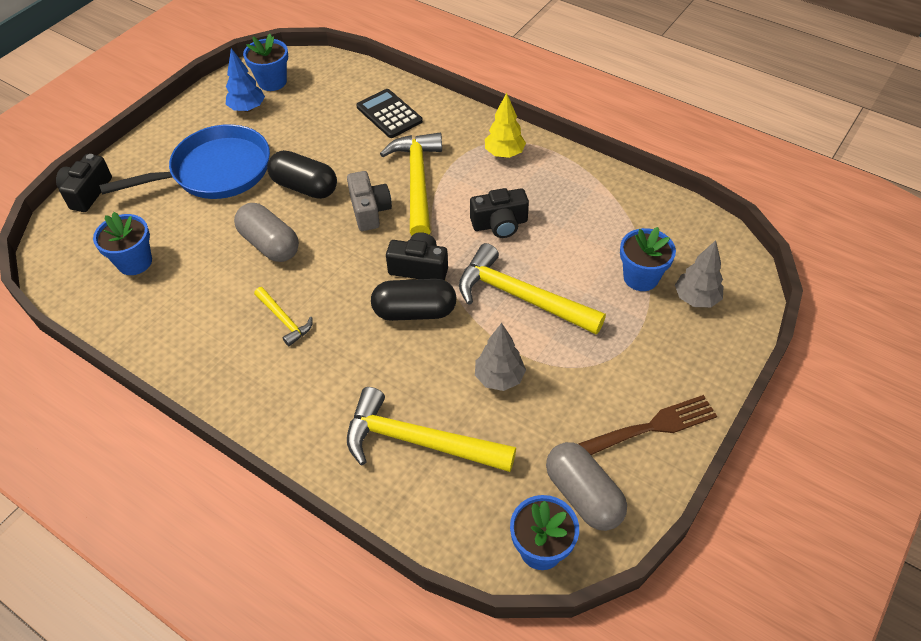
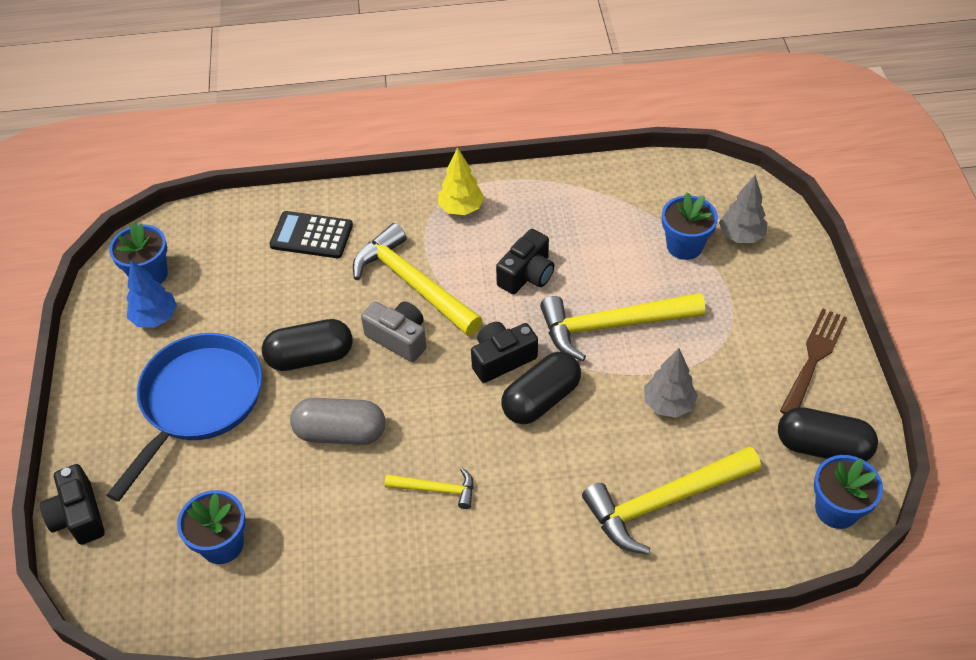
camera: 40 degrees left, 0 degrees up
grey capsule [546,442,627,531] -> black capsule [778,407,878,461]

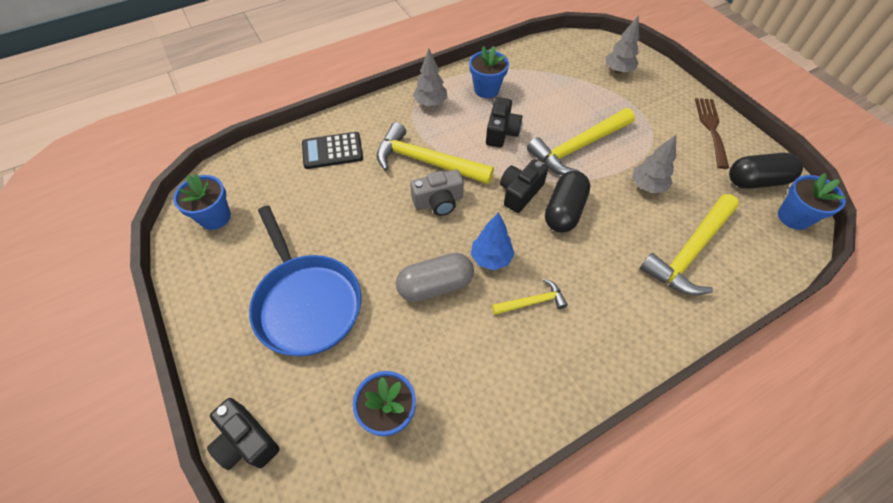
camera: 25 degrees left, 5 degrees up
blue pan [107,333,262,502] -> blue pan turned 150 degrees clockwise [249,206,361,356]
blue tree [126,260,177,328] -> blue tree moved to [471,212,515,270]
black capsule [262,319,353,371] -> none
grey camera [361,301,427,362] -> grey camera turned 150 degrees clockwise [410,169,464,216]
yellow tree [438,147,484,215] -> grey tree [413,49,447,106]
blue flower pot [662,192,718,260] -> blue flower pot moved to [469,46,509,98]

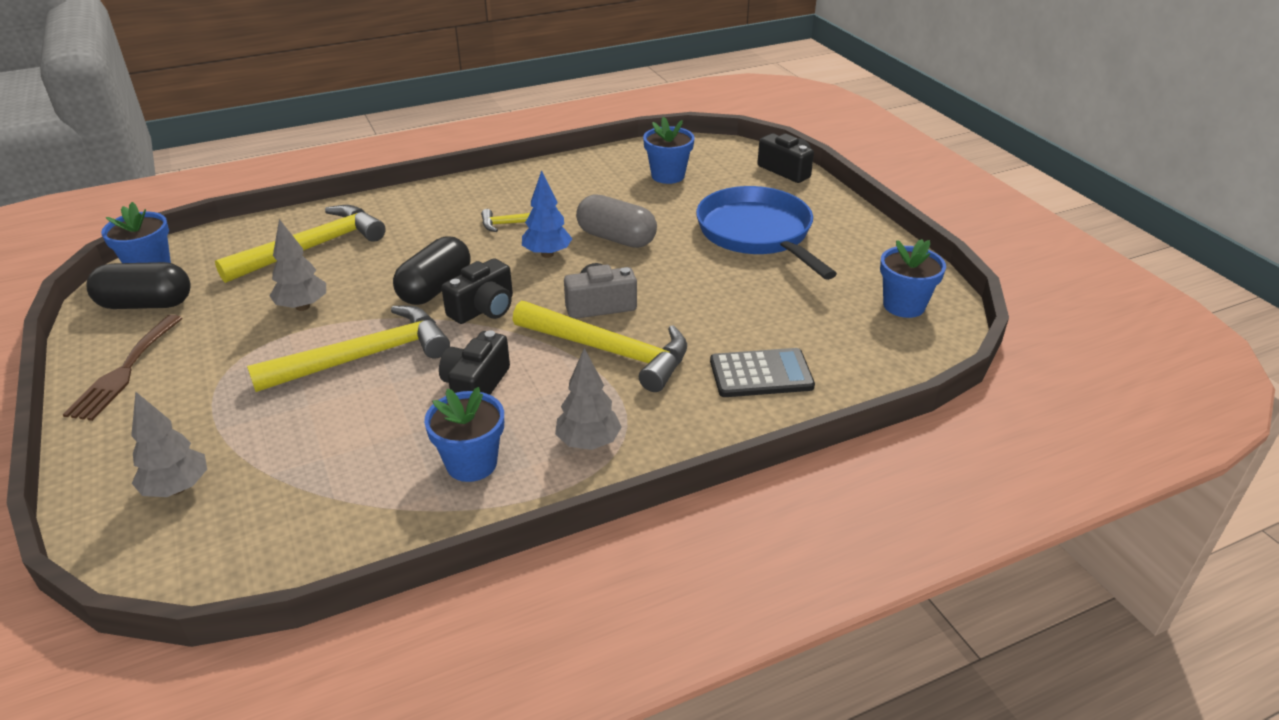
camera: 175 degrees left, 20 degrees down
grey capsule [396,253,474,302] -> grey capsule turned 45 degrees clockwise [576,194,657,248]

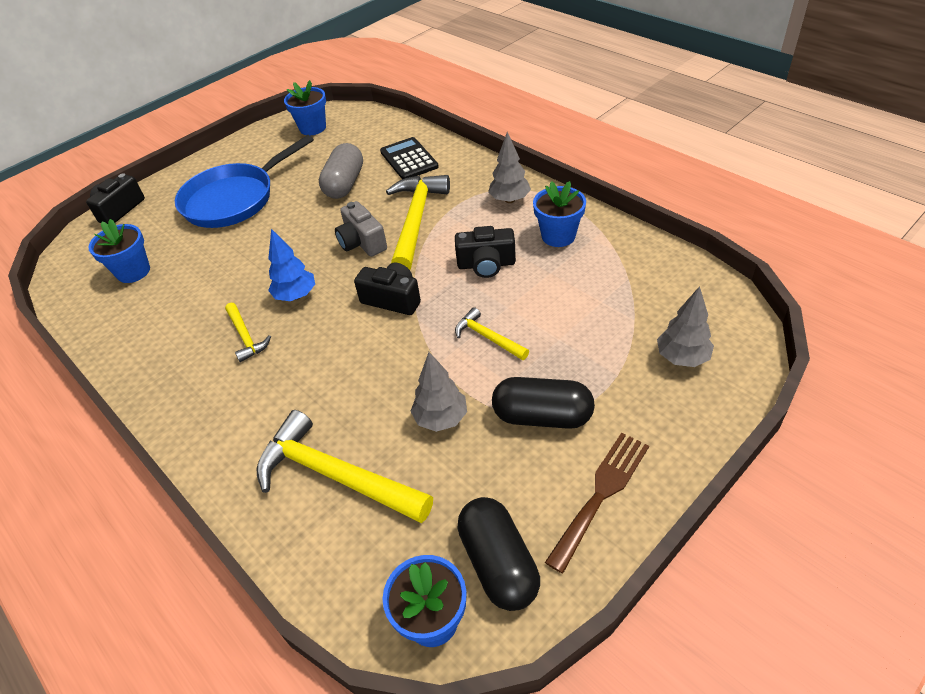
camera: 105 degrees left, 10 degrees up
brown fork [62,315,183,421] -> brown fork turned 45 degrees counterclockwise [545,432,649,573]
yellow hammer [247,306,450,392] -> yellow hammer [455,307,529,360], size x0.51
black capsule [393,236,471,305] -> black capsule moved to [492,377,595,429]
grey capsule [576,194,657,248] -> grey capsule moved to [319,143,363,199]

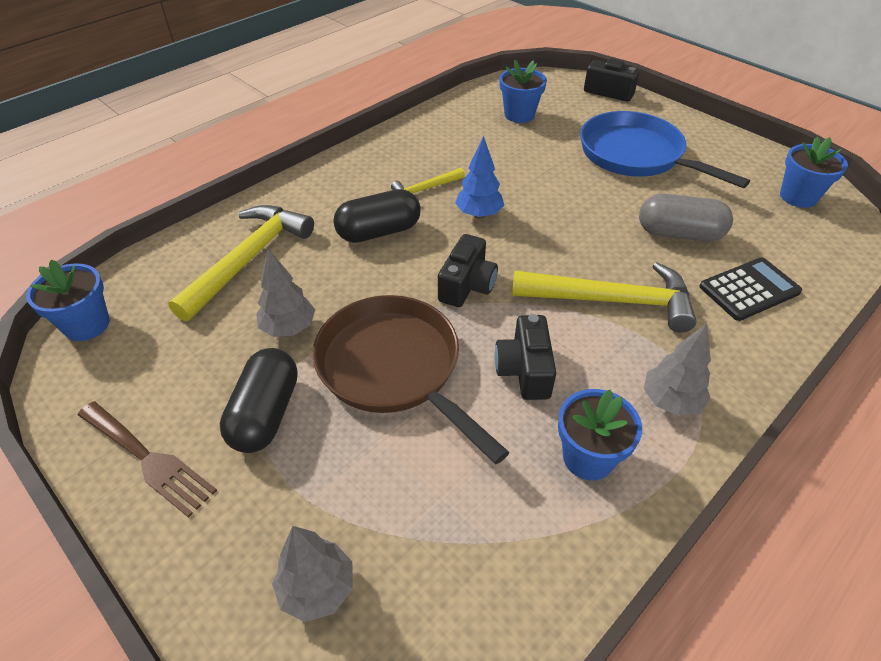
camera: 85 degrees right, 0 degrees up
grey camera [335,201,387,257] -> none
yellow hammer [455,307,529,360] -> brown pan [313,295,509,464]
black capsule [457,497,540,611] -> black capsule moved to [333,189,421,243]

